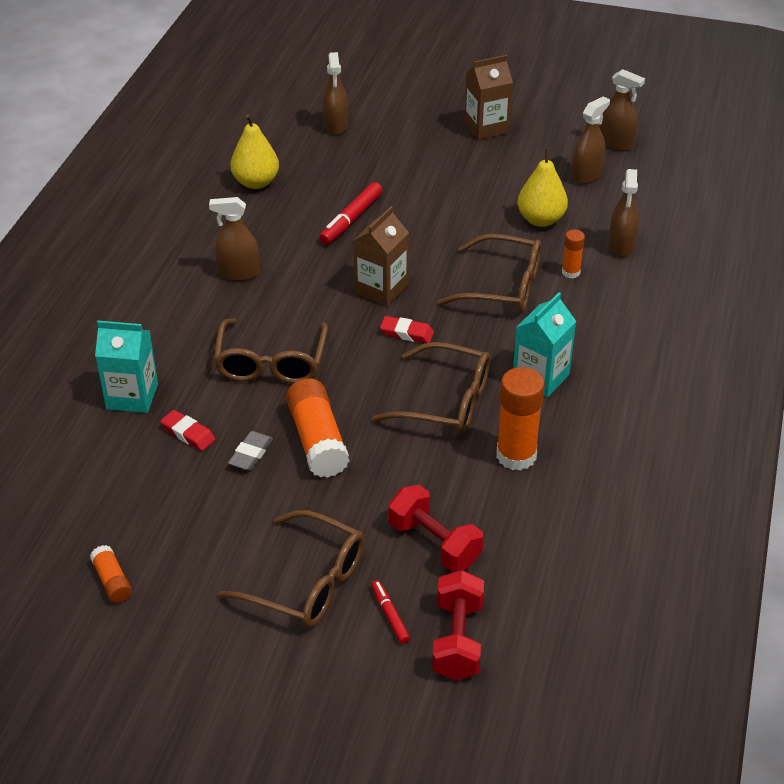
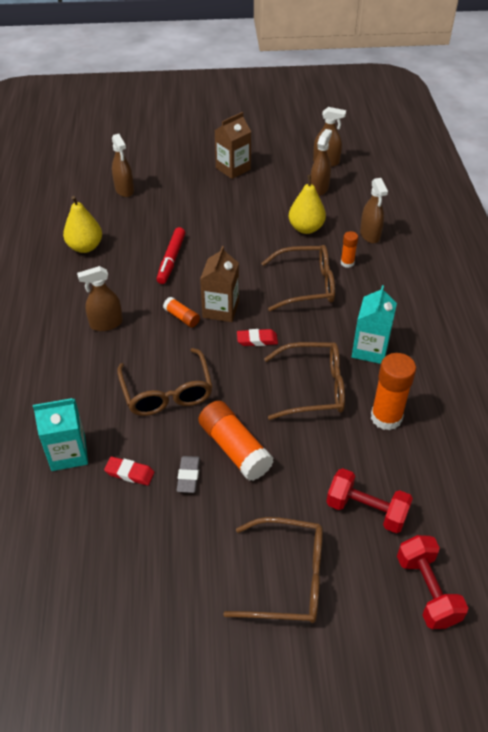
camera: 20 degrees left, 5 degrees up
orange glue stick [90,545,132,603] -> orange glue stick moved to [163,297,200,327]
red marker [371,580,410,644] -> none

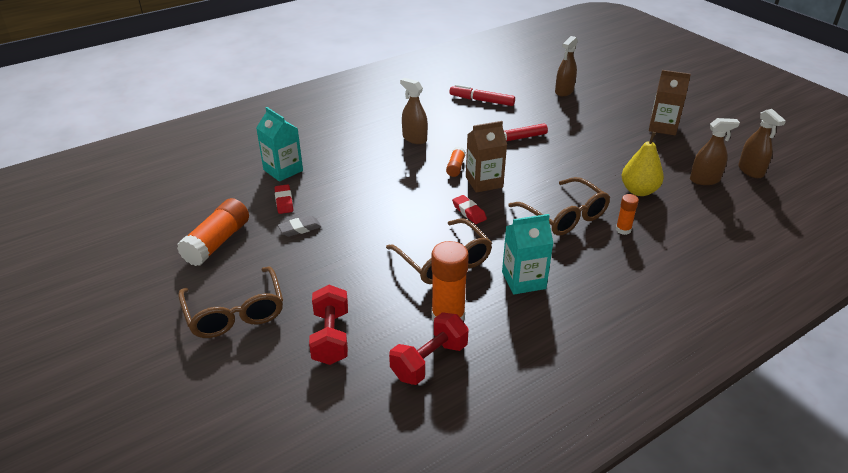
camera: 60 degrees right, 10 degrees down
yellow pear [63,196,102,253] -> red marker [450,84,515,106]
brown glasses [117,348,213,416] -> none
orange glue stick [198,401,274,481] -> orange glue stick moved to [177,198,249,266]
brown spray bottle [360,178,388,243] -> none
red dumbbell [397,535,468,629] -> red dumbbell moved to [389,312,469,385]

